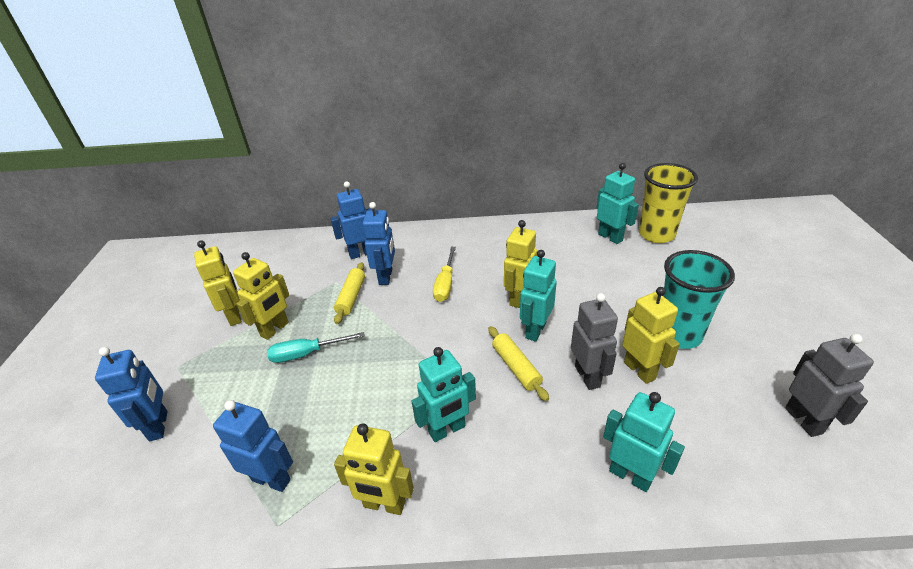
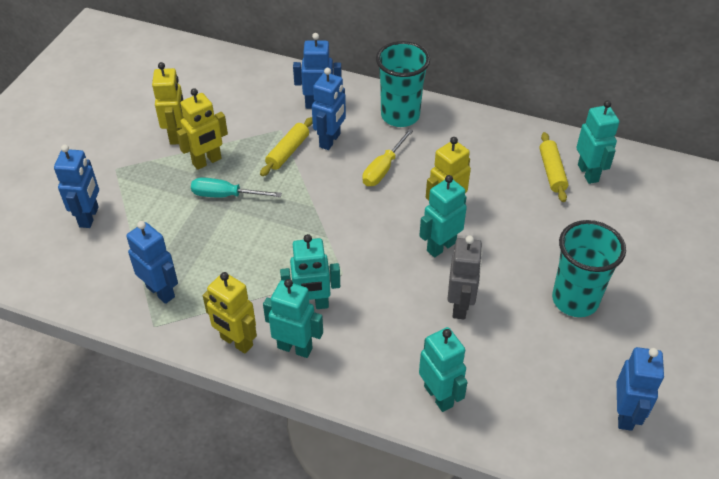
camera: 20 degrees right, 10 degrees up
yellow rolling pin [488,326,549,401] -> yellow rolling pin moved to [539,132,568,202]
yellow robot [622,287,680,384] -> none
yellow cup [639,163,698,243] -> none
grey robot [785,334,874,437] -> blue robot [616,347,664,431]
none -> turquoise robot [263,279,323,358]
none -> turquoise cup [376,41,430,127]

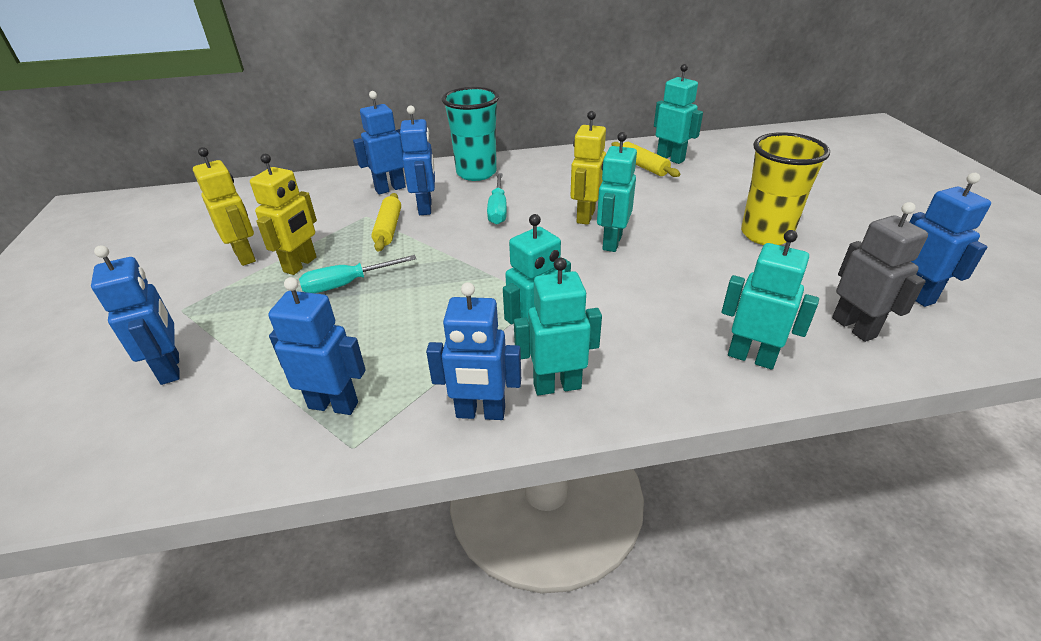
camera: 30 degrees left, 10 degrees down
yellow robot [203,272,257,354] -> blue robot [426,282,521,420]
yellow screwdriver [362,129,413,186] -> turquoise screwdriver [487,173,507,225]
grey robot [448,236,483,319] -> grey robot moved to [832,202,928,342]
turquoise cup [552,220,626,317] -> yellow cup [741,132,830,245]

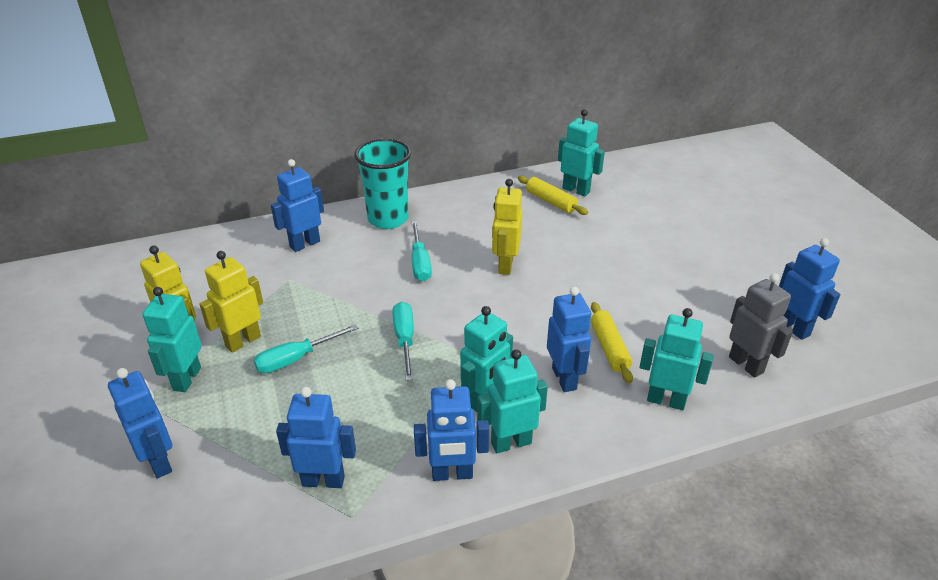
camera: 10 degrees left, 0 degrees up
yellow robot [250,154,317,275] -> yellow robot turned 150 degrees counterclockwise [199,251,263,353]
yellow rolling pin [372,193,401,252] -> yellow rolling pin moved to [591,302,633,384]
blue robot [400,106,435,215] -> blue robot moved to [547,286,591,392]
turquoise robot [597,132,637,252] -> turquoise robot moved to [142,287,202,392]
yellow cup [741,132,830,245] -> none
none -> turquoise screwdriver [392,302,414,381]

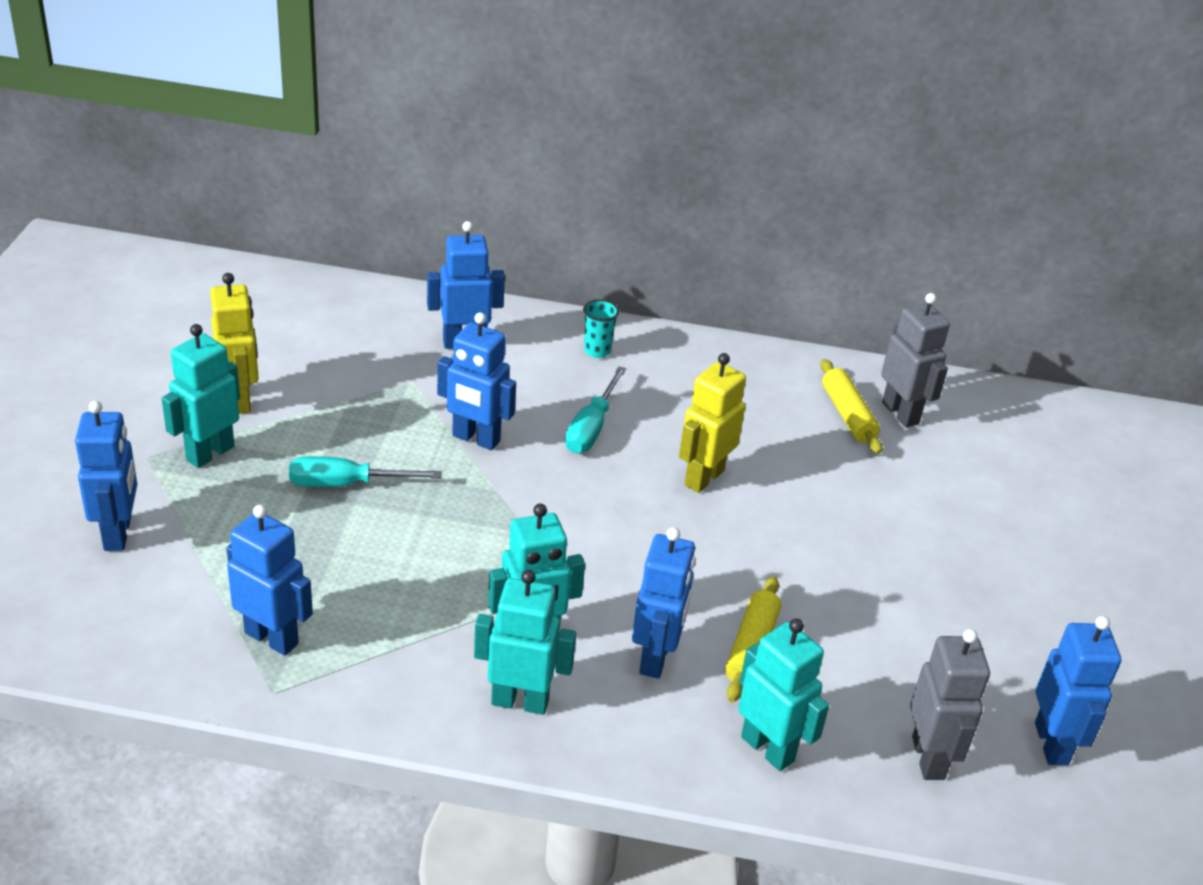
camera: 25 degrees right, 0 degrees up
yellow robot [199,251,263,353] -> none
turquoise cup [354,138,411,229] -> turquoise cup [583,299,619,358], size x0.44
turquoise screwdriver [392,302,414,381] -> none
blue robot [414,379,489,481] -> blue robot moved to [437,312,516,450]
turquoise robot [558,109,605,197] -> grey robot [881,293,950,428]

